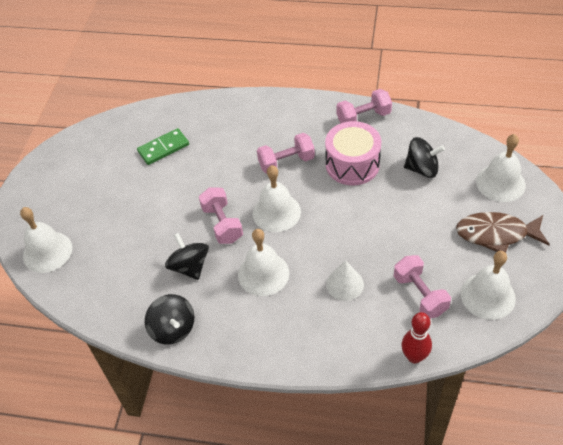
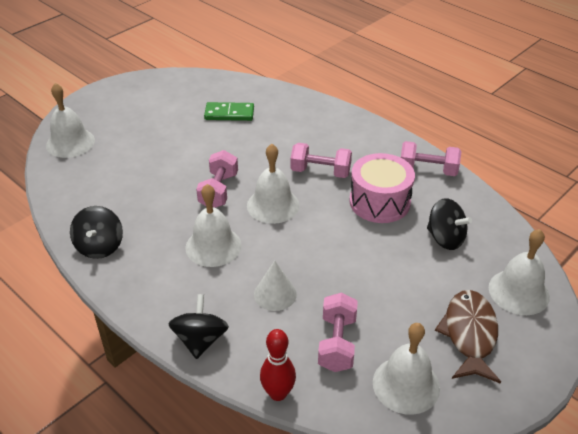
camera: 30 degrees right, 10 degrees down
black spinning top [165,233,209,280] -> black spinning top moved to [168,294,229,359]
brown fish [456,212,550,253] -> brown fish turned 60 degrees clockwise [435,290,501,384]

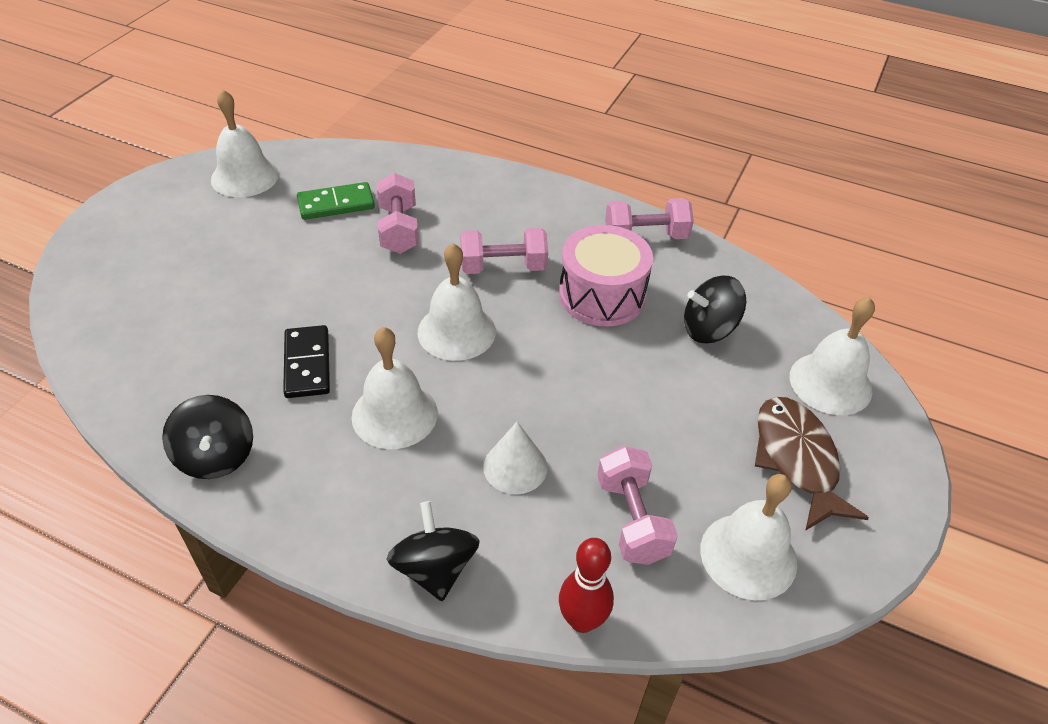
camera: 20 degrees left, 5 degrees up
white bell [46,83,95,158] -> white bell moved to [211,89,279,197]
pink dumbbell [196,150,238,208] -> pink dumbbell moved to [377,173,419,254]
black spinning top [427,198,472,250] -> black spinning top turned 150 degrees clockwise [684,276,746,343]
none -> black domino [283,325,330,398]

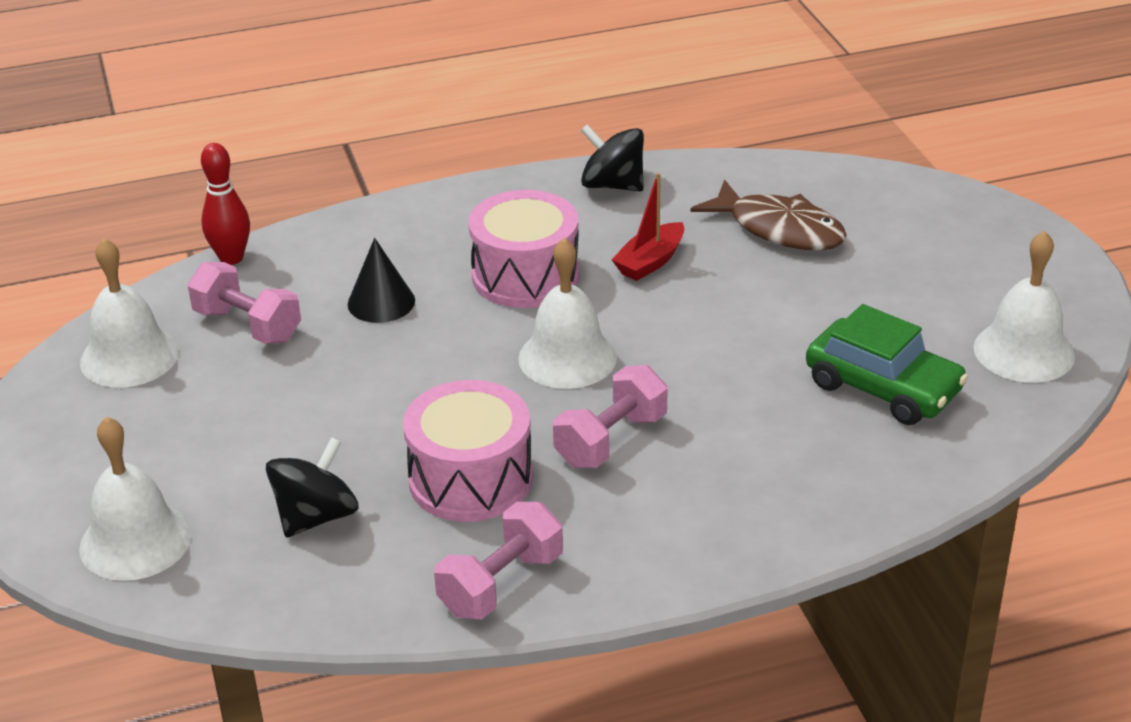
camera: 140 degrees right, 10 degrees down
black domino [283,325,330,398] -> red boat [612,173,684,281]
green domino [297,182,375,220] -> green car [806,304,968,425]
white bell [351,327,438,449] -> pink drum [468,190,579,308]
pink dumbbell [377,173,419,254] -> none
black spinning top [386,501,480,601] -> none
white cone [483,422,547,494] -> black cone [348,238,415,323]
brown fish [755,397,869,531] -> brown fish moved to [690,180,847,251]

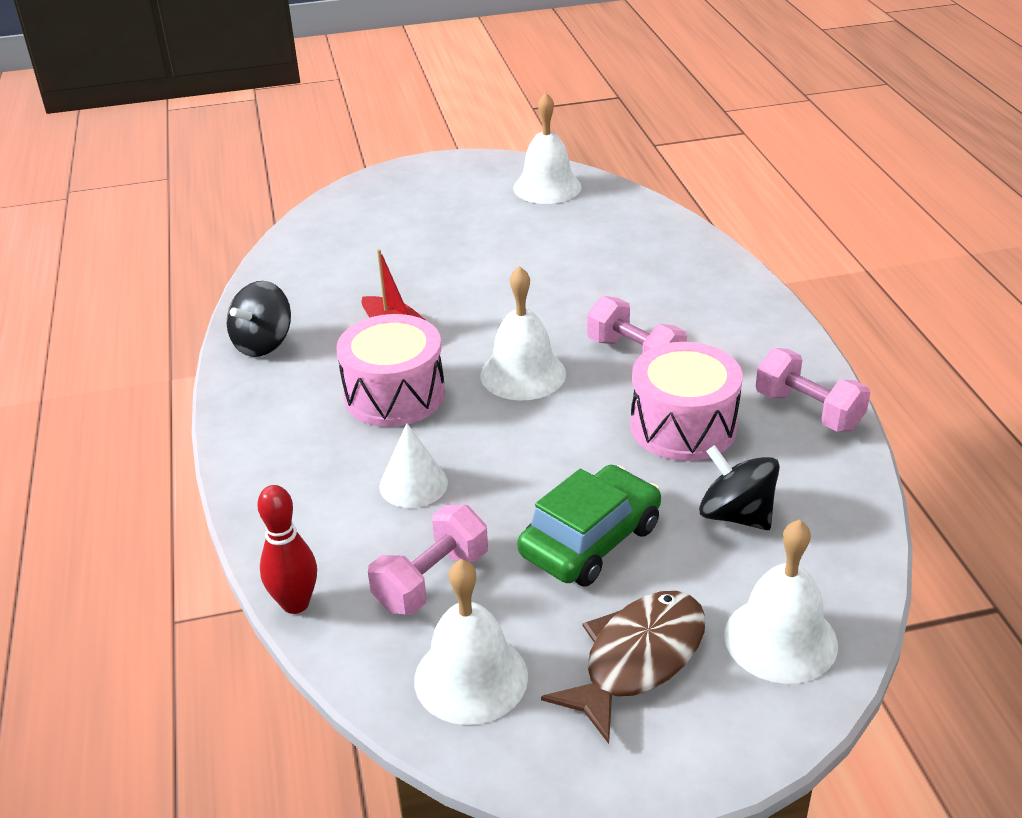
camera: 85 degrees left, 0 degrees up
black cone [348,238,415,323] -> white cone [379,423,448,508]
brown fish [690,180,847,251] -> brown fish moved to [541,591,706,744]
green car [806,304,968,425] -> green car moved to [518,465,661,587]

